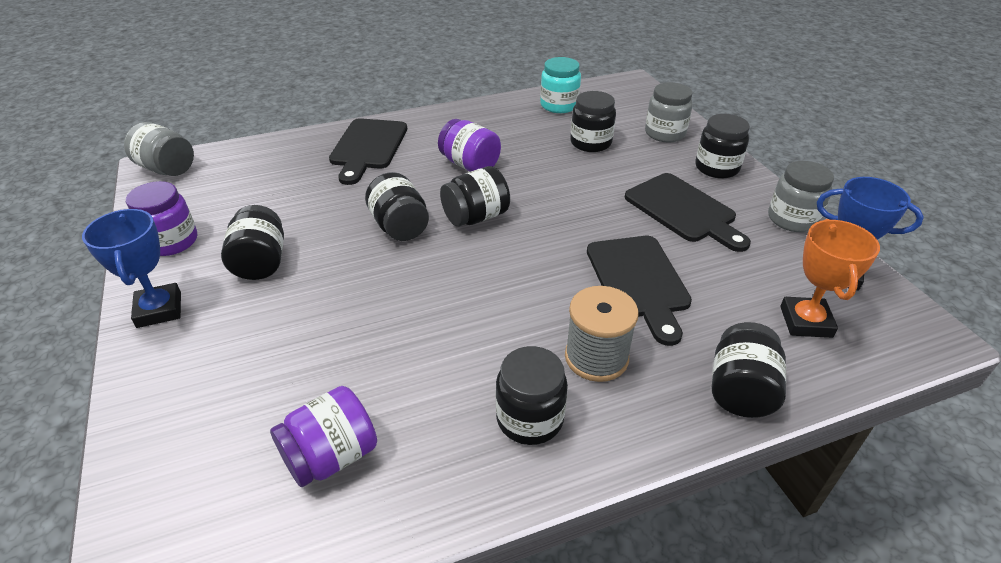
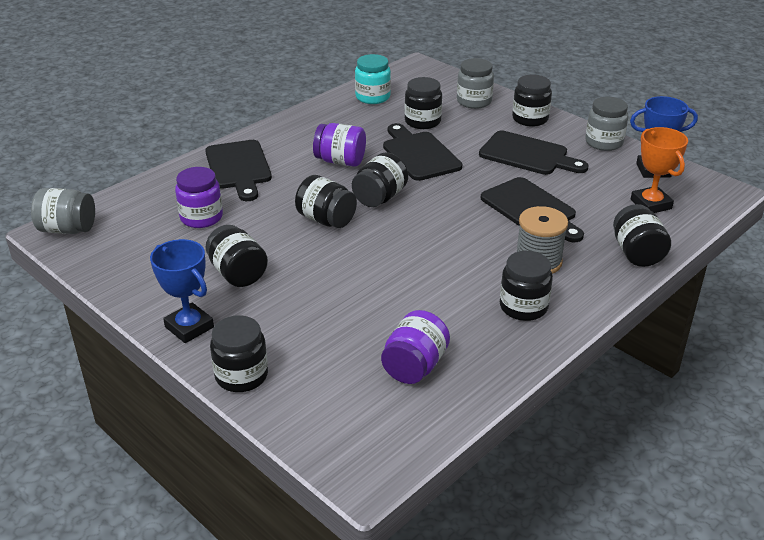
camera: 25 degrees left, 5 degrees down
purple jar [126,181,197,256] -> purple jar moved to [175,167,223,228]
none -> black jar [210,315,268,392]
none -> black cutting board [383,123,462,181]

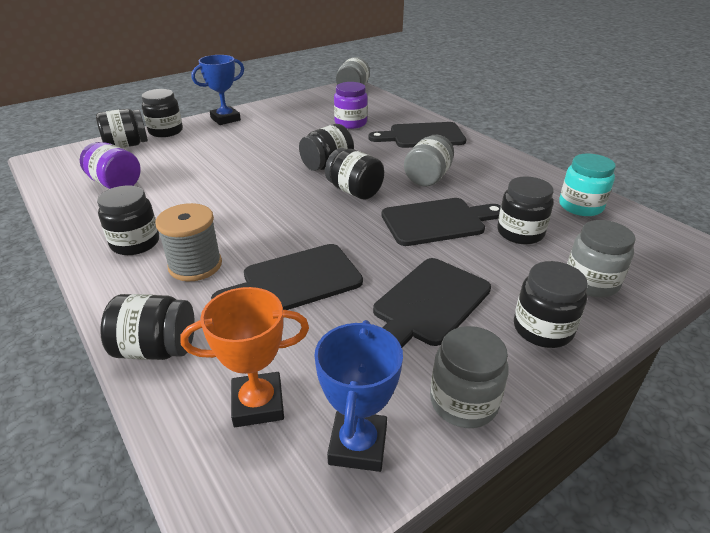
camera: 100 degrees right, 0 degrees up
black jar [206,225,268,287] -> black jar moved to [96,109,148,148]
purple jar [313,123,366,167] -> grey jar [404,135,454,186]

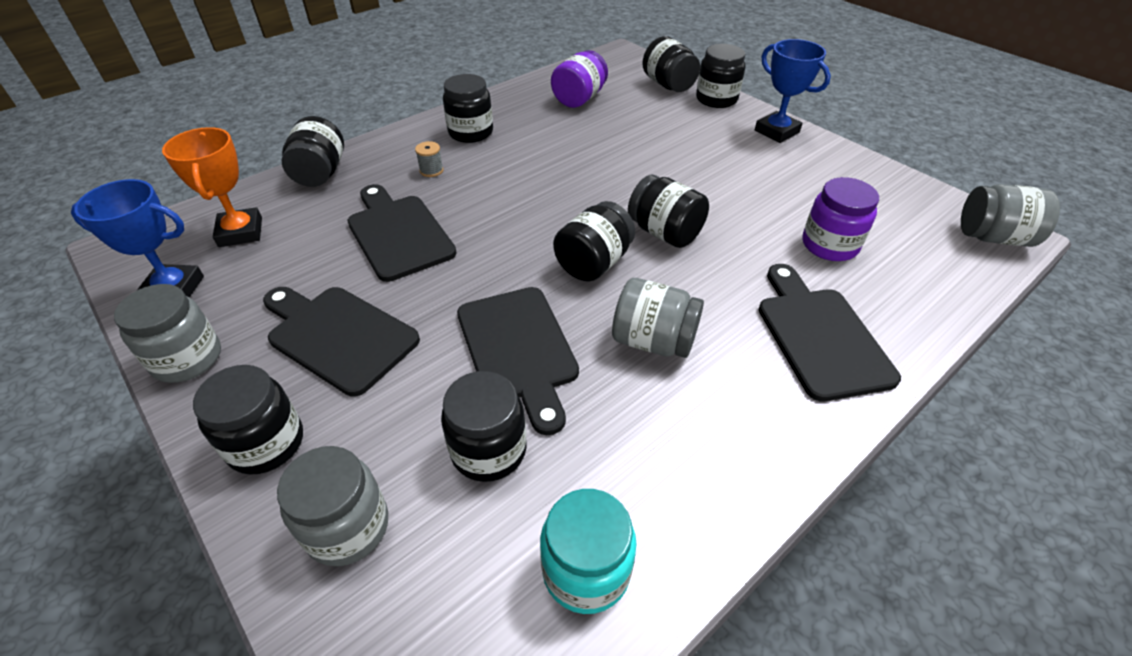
camera: 85 degrees right, 10 degrees up
grey spool [155,203,222,281] -> grey spool [415,141,444,177], size x0.47

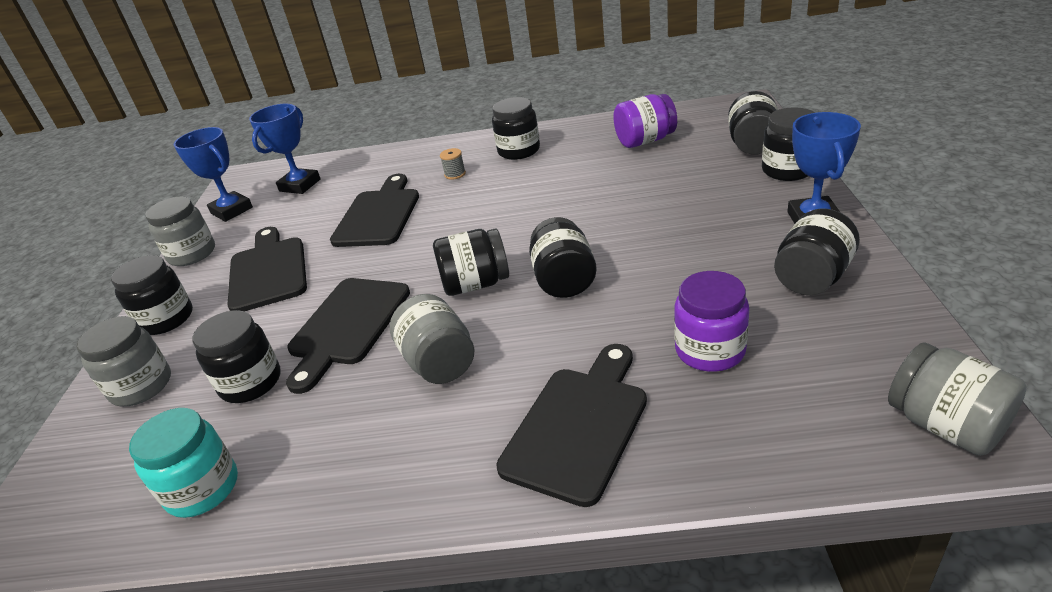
camera: 45 degrees right, 10 degrees down
orange trophy [162,127,262,247] -> blue trophy [249,104,321,194]
black jar [282,116,344,187] -> black jar moved to [774,209,860,295]

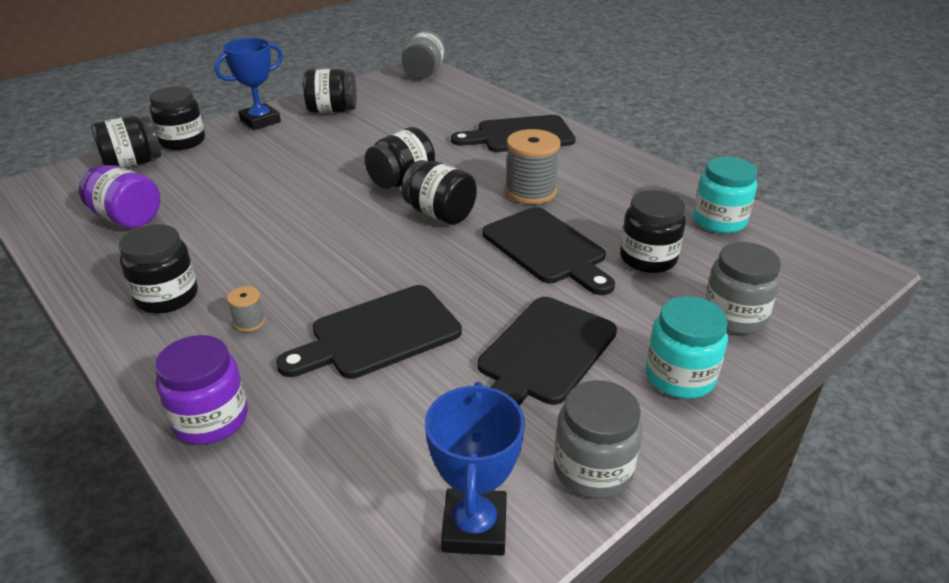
camera: 135 degrees left, 0 degrees up
black jar [111,255,193,335] -> turquoise jar [646,296,728,399]
blue trophy [249,104,321,194] -> none
black cutting board [286,278,410,394] -> black cutting board turned 75 degrees clockwise [482,207,615,295]
grey jar [390,294,475,384] -> grey spool [505,129,561,204]
purple jar [674,271,749,372] -> purple jar moved to [155,335,248,445]

